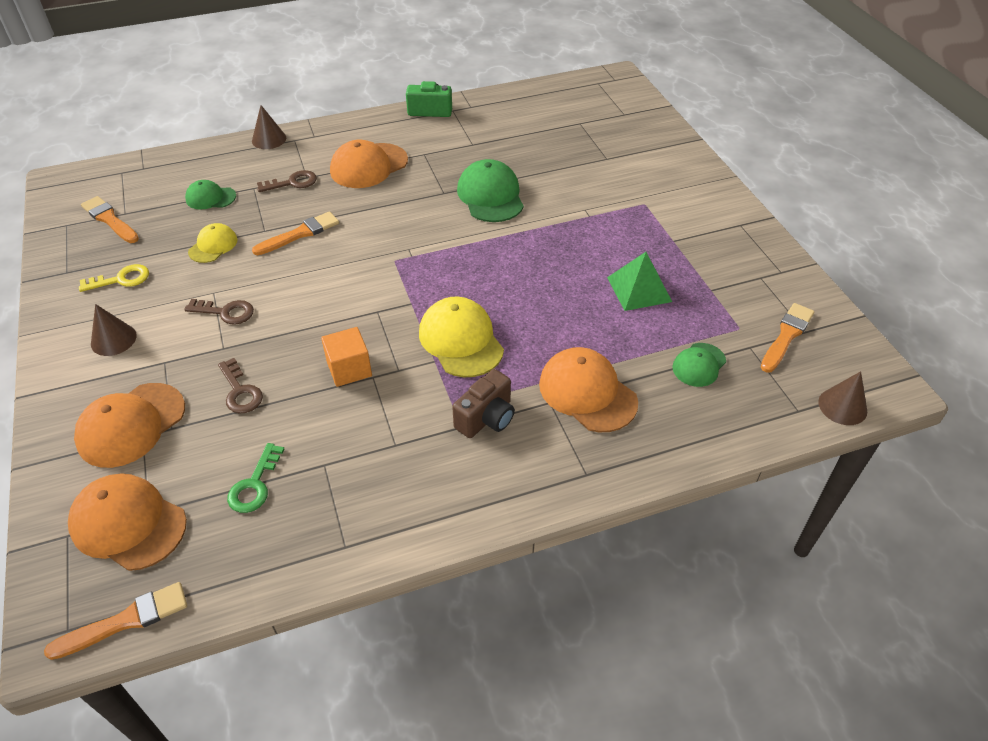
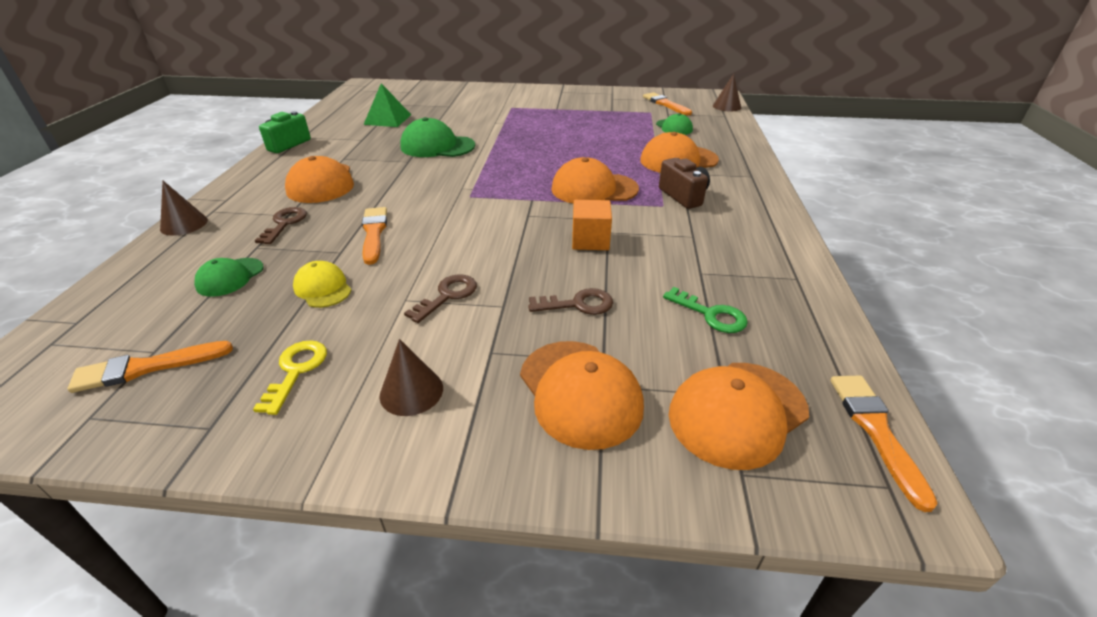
camera: 65 degrees left, 10 degrees down
yellow cap [419,296,504,377] -> orange cap [551,157,639,204]
green pyramid [607,252,672,311] -> green pyramid moved to [363,83,411,127]

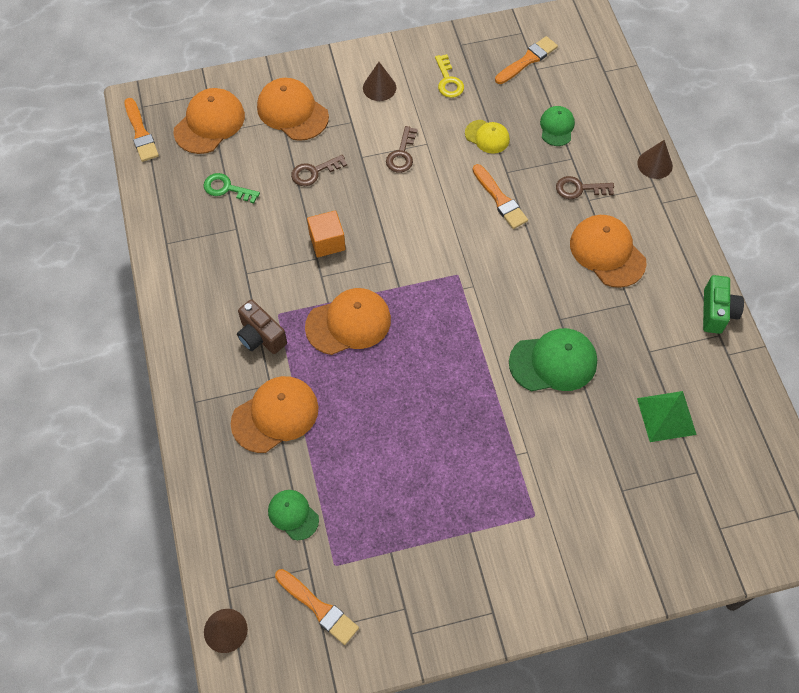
camera: 160 degrees right, 25 degrees up
brown key [255,207,307,244] -> brown key turned 105 degrees clockwise [556,176,614,199]

